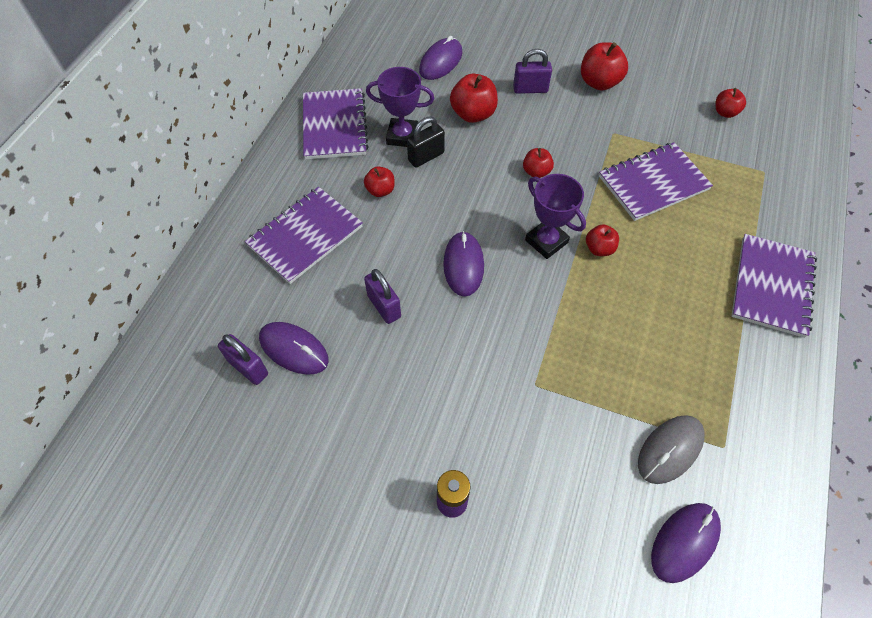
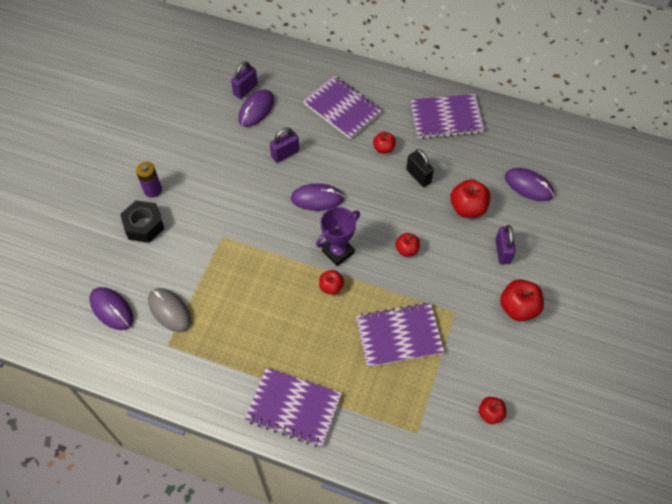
camera: 90 degrees right, 0 degrees up
purple trophy [366,67,434,147] -> none
purple notebook [599,142,713,221] -> purple notebook turned 75 degrees counterclockwise [356,302,444,367]
none -> black nut [120,200,164,243]

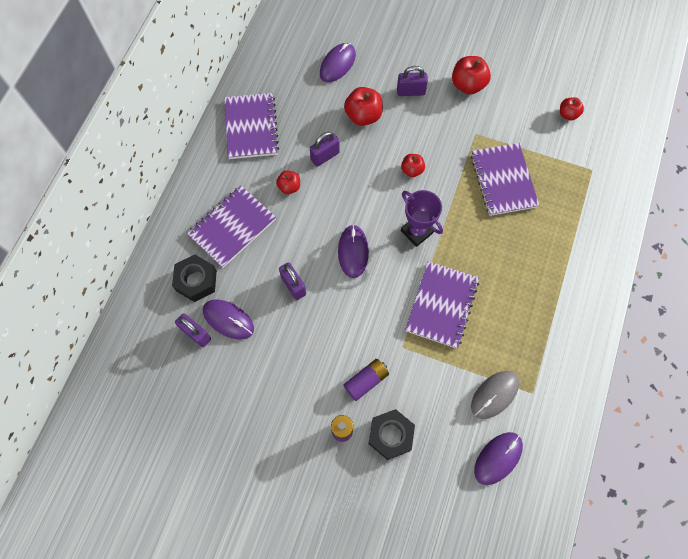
camera: 90 degrees left, 10 degrees up
purple notebook [245,368,342,447] -> purple notebook moved to [405,261,479,348]
red apple [319,270,344,295] -> none
black padlock [406,149,434,187] -> purple padlock [310,132,340,167]
none -> black nut [172,254,217,302]
none -> purple battery [343,359,389,401]

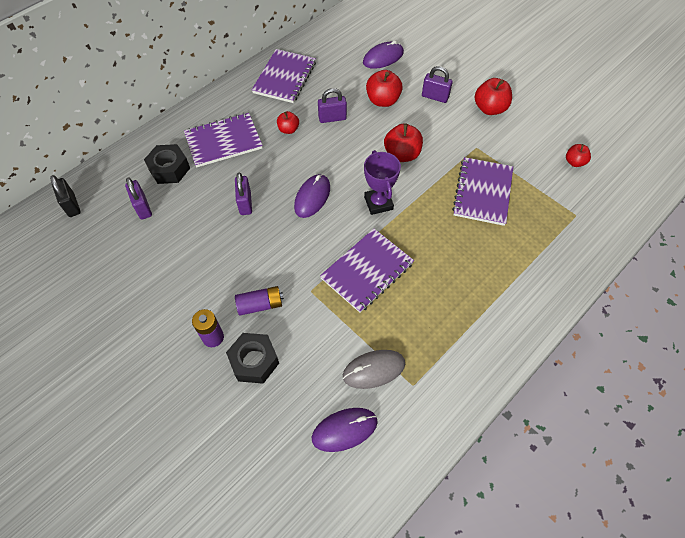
camera: 25 degrees right, 10 degrees down
purple mouse [203,299,254,340] -> none
red apple [401,154,425,177] -> red apple [384,123,423,162], size x1.66
none -> black padlock [50,175,81,217]

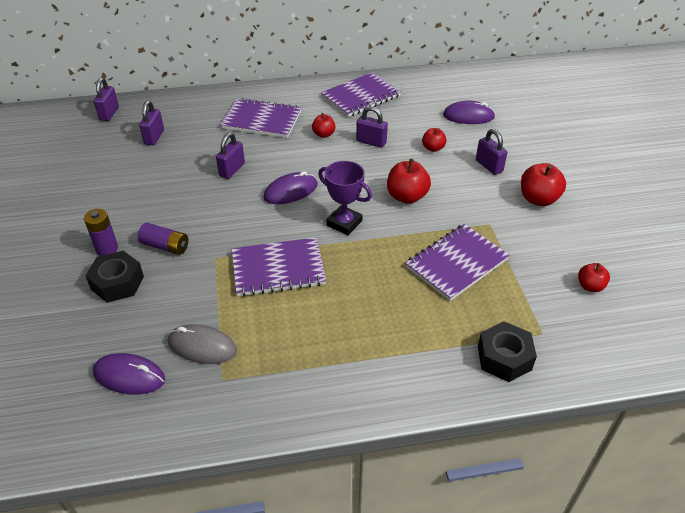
camera: 35 degrees right, 15 degrees down
black padlock [50,175,81,217] -> purple padlock [94,78,119,121]
black nut [144,144,190,184] -> black nut moved to [478,321,537,382]
purple trophy [364,150,401,215] -> purple trophy turned 75 degrees counterclockwise [318,161,372,235]
red apple [366,70,403,107] -> red apple [422,128,447,152], size x0.60

